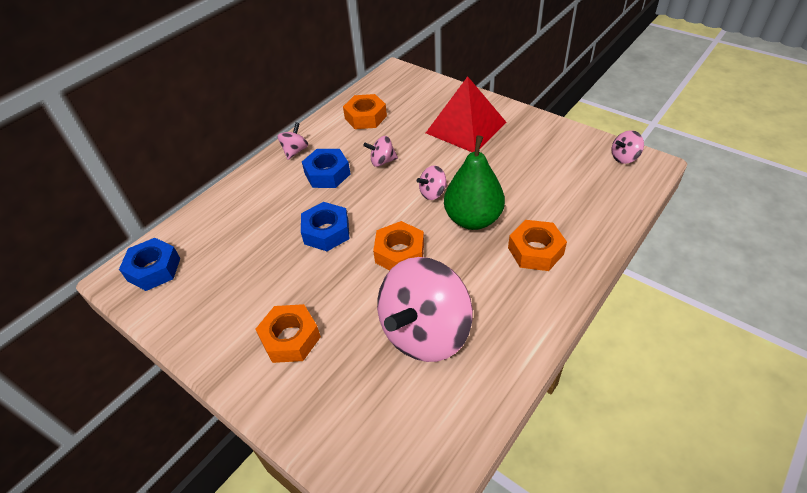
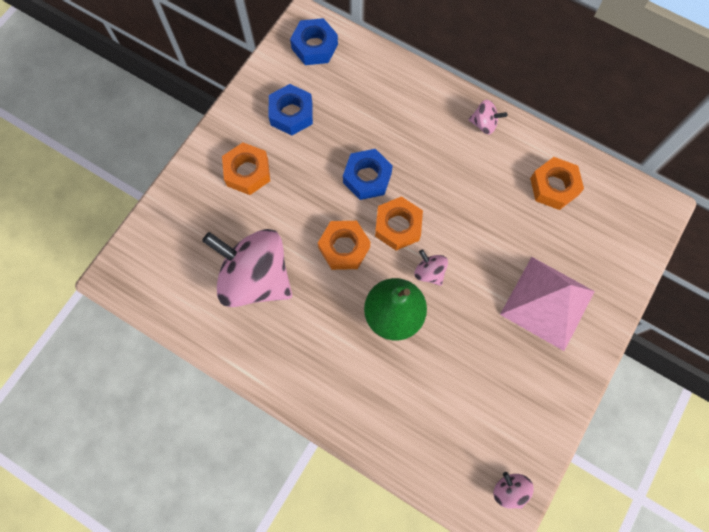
camera: 80 degrees right, 25 degrees up
blue nut [302,149,350,188] -> blue nut moved to [269,84,313,136]
pink spinning top [363,136,398,167] -> none
red pyramid [426,76,507,152] -> pink pyramid [500,257,595,351]
orange nut [508,220,567,271] -> orange nut moved to [375,196,423,251]

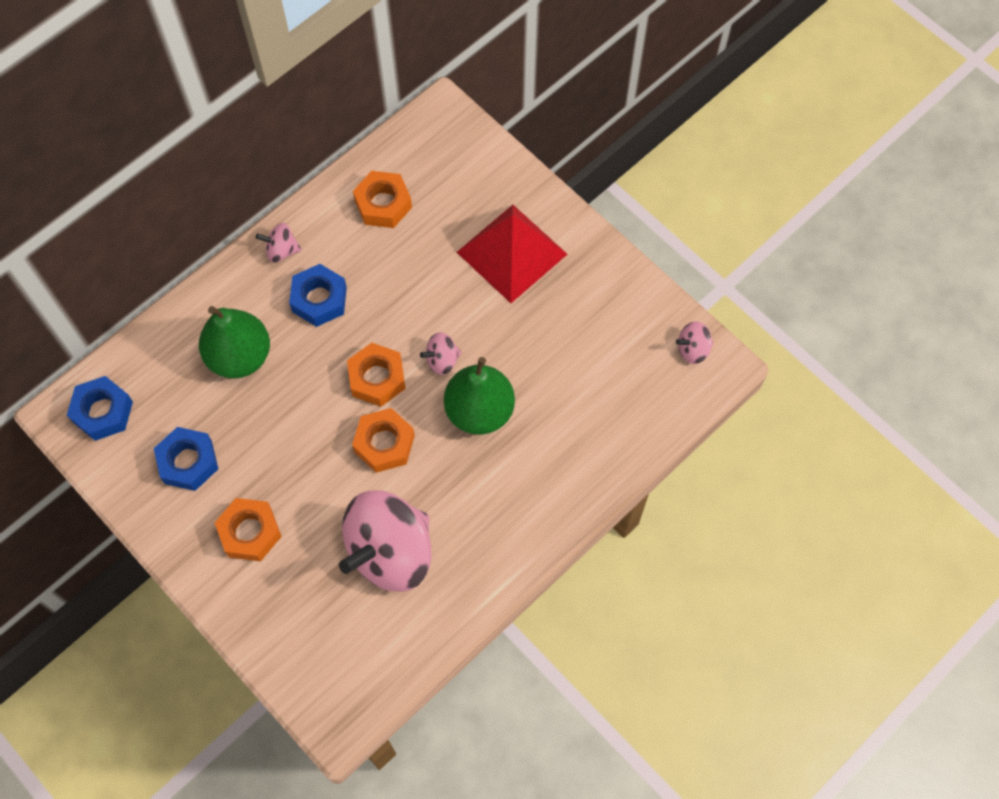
camera: 75 degrees left, 5 degrees down
blue nut [343,149,393,200] -> blue nut moved to [289,264,347,327]
pink spinning top [468,100,507,134] -> pink spinning top turned 120 degrees counterclockwise [255,223,302,263]
pink pyramid [500,257,595,351] -> red pyramid [457,205,567,303]
none -> green pear [199,306,270,379]

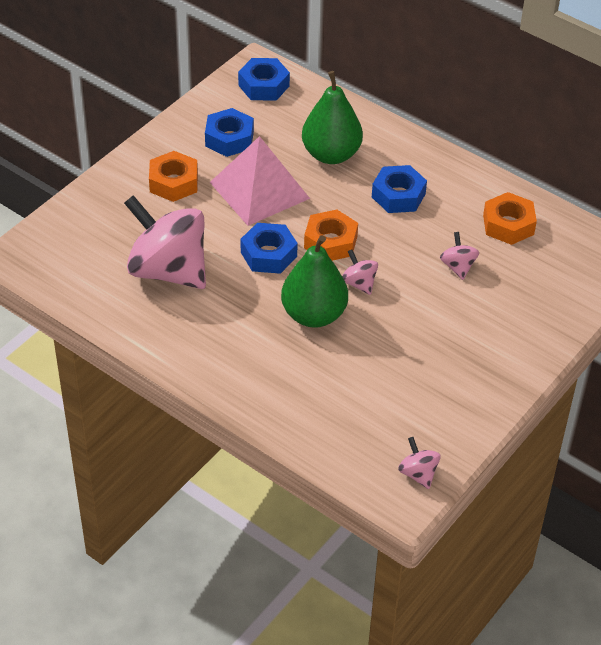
camera: 80 degrees right, 20 degrees down
pink spinning top [255,223,302,263] -> pink spinning top moved to [440,232,479,280]
orange nut [352,408,415,473] -> blue nut [240,223,298,274]
red pyramid [457,205,567,303] -> none
none -> pink pyramid [210,136,310,226]

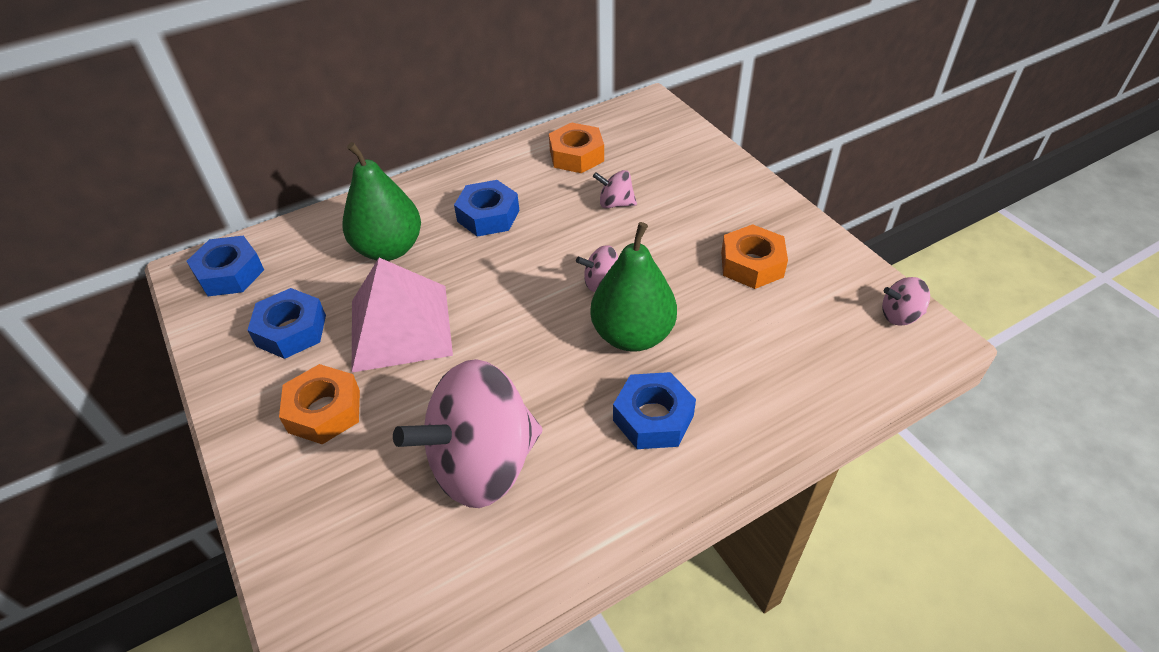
camera: 65 degrees left, 0 degrees up
blue nut [240,223,298,274] -> blue nut moved to [613,372,696,449]
orange nut [304,210,358,261] -> orange nut moved to [721,224,788,289]

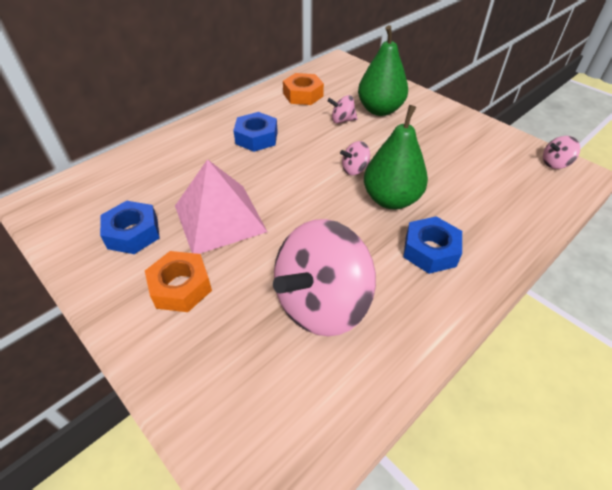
camera: 15 degrees left, 0 degrees up
blue nut [186,235,264,296] -> none
green pear [342,142,421,261] -> green pear moved to [358,25,408,116]
orange nut [721,224,788,289] -> none

